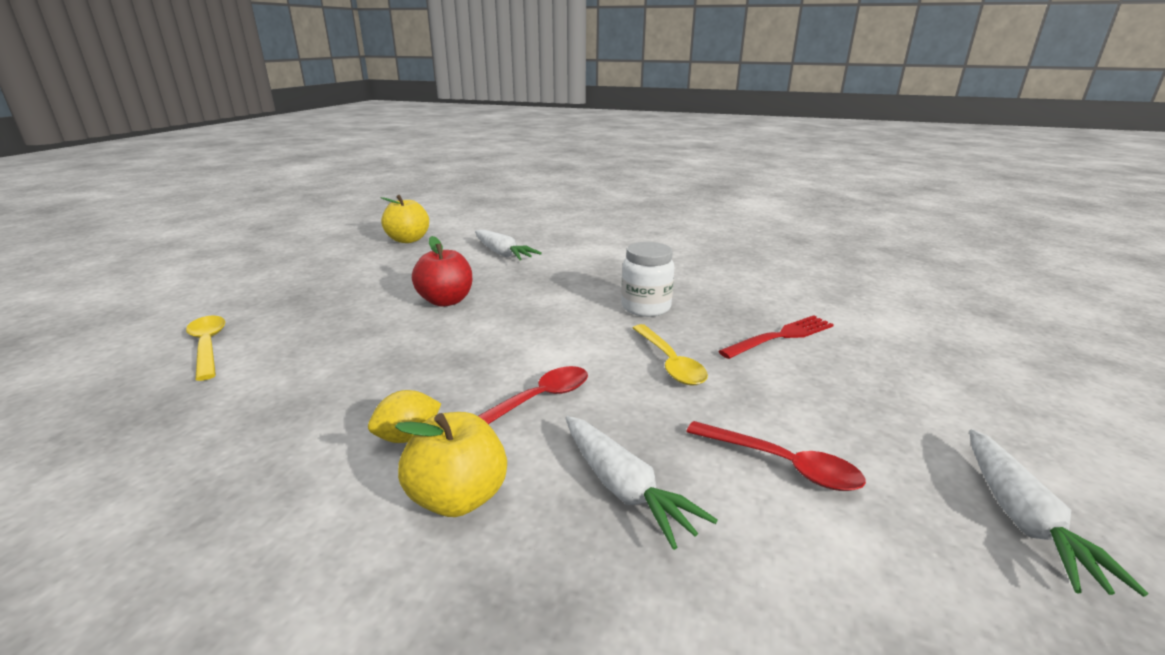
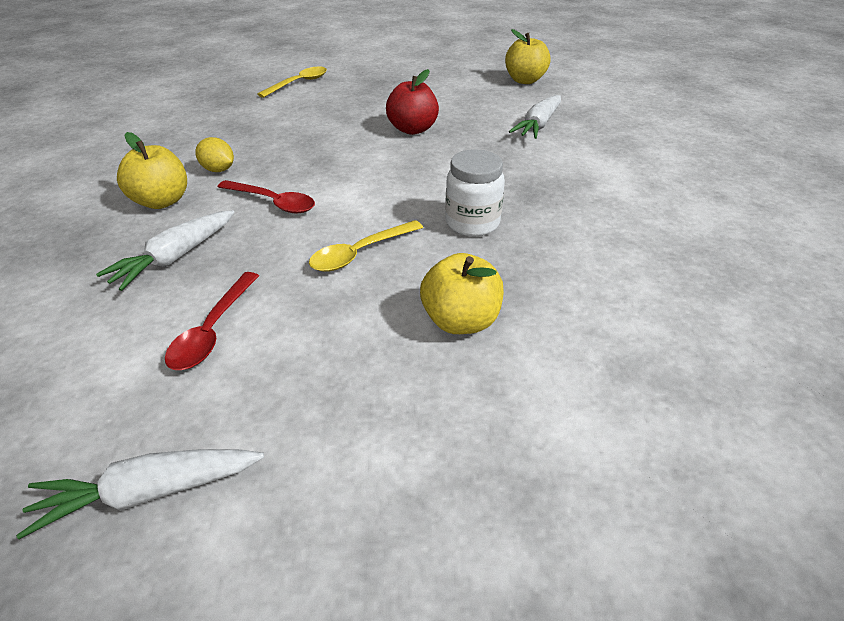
camera: 70 degrees right, 15 degrees up
red fork [719,315,834,359] -> yellow apple [420,253,504,334]

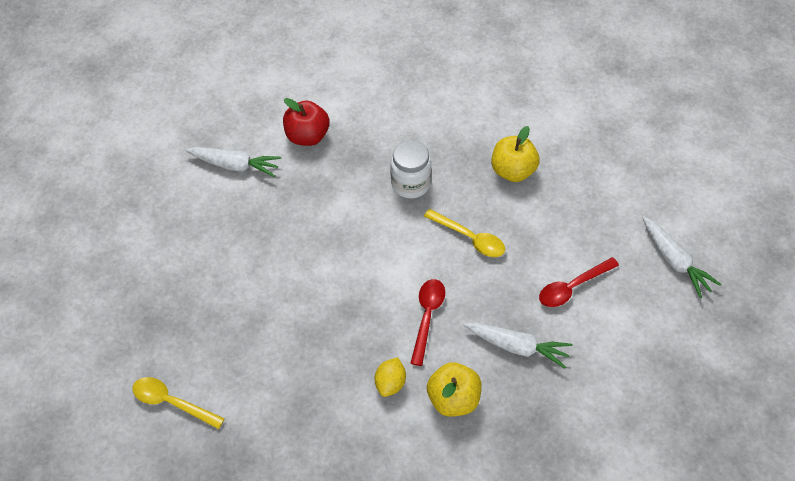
camera: 105 degrees left, 15 degrees up
red spoon [165,272,259,370] -> red spoon turned 150 degrees clockwise [539,257,619,307]
red apple [386,69,439,135] -> red apple moved to [283,98,330,146]
yellow apple [505,29,550,84] -> none

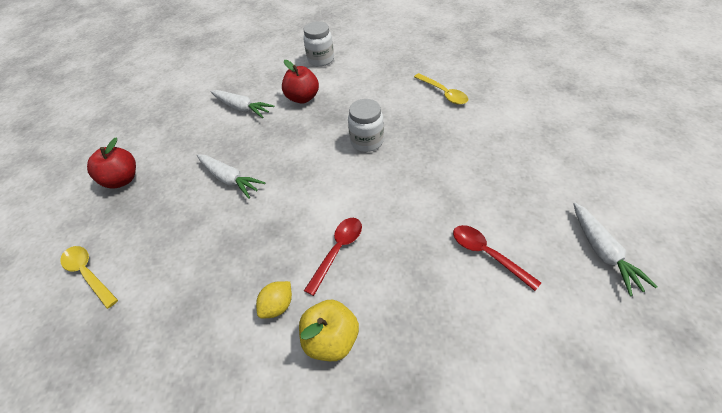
camera: 20 degrees right, 5 degrees down
yellow spoon [424,209,505,257] -> yellow spoon moved to [414,73,468,105]
white carrot [464,323,572,368] -> white carrot moved to [197,154,265,199]
yellow apple [491,126,540,182] -> none
red spoon [539,257,619,307] -> red spoon turned 60 degrees clockwise [453,225,541,291]
none -> red apple [87,137,136,189]
none -> white jar [303,21,334,67]

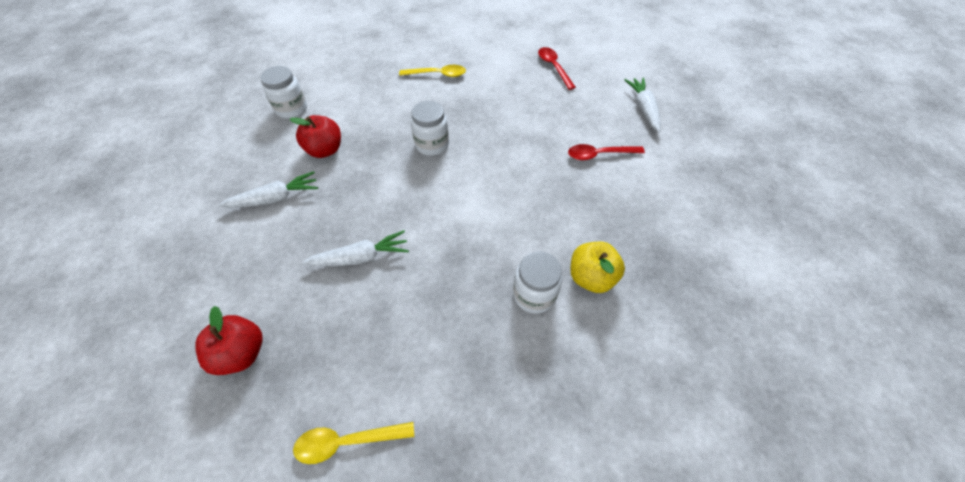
camera: 55 degrees left, 5 degrees up
yellow lemon [256,281,292,319] -> white jar [513,251,562,314]
red spoon [304,218,362,296] -> red spoon moved to [538,47,576,90]
white carrot [573,202,657,296] -> white carrot turned 120 degrees counterclockwise [625,78,661,132]

